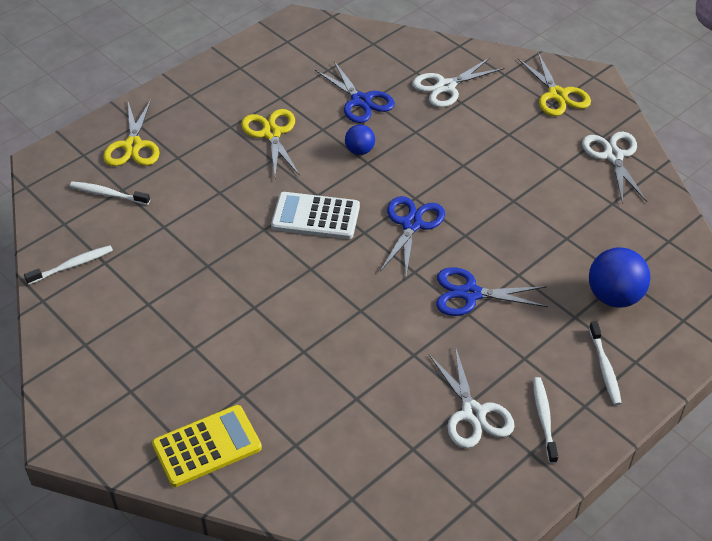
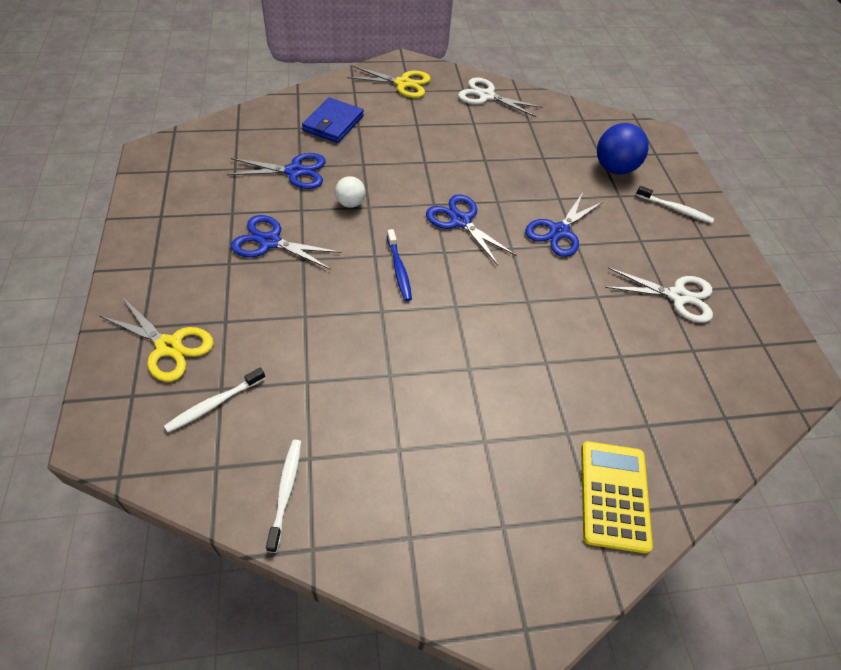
camera: 60 degrees left, 5 degrees up
yellow scissors [241,109,300,177] -> blue scissors [231,215,342,270]
white calculator [271,192,360,239] -> blue toothbrush [387,229,412,301]
blue ball [345,125,375,155] -> white ball [335,176,366,208]
white scissors [412,57,505,107] -> blue wallet [302,97,364,143]
white toothbrush [533,377,558,464] -> none

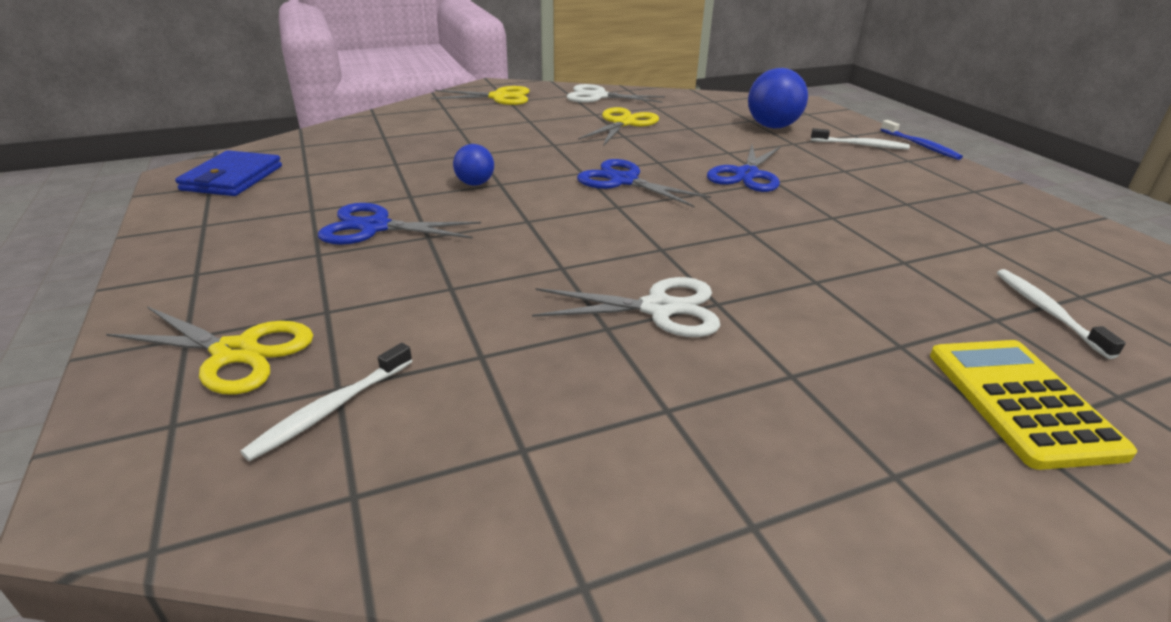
camera: 10 degrees left, 20 degrees down
blue scissors [227,153,326,189] -> none
white toothbrush [266,440,301,553] -> white toothbrush moved to [997,269,1126,359]
blue wallet [302,97,364,143] -> blue wallet moved to [175,150,282,196]
white ball [335,176,366,208] -> blue ball [453,144,494,186]
blue toothbrush [387,229,412,301] -> blue toothbrush moved to [881,120,963,160]
white scissors [605,267,713,323] -> white scissors moved to [532,277,721,337]
none -> yellow scissors [578,107,659,146]

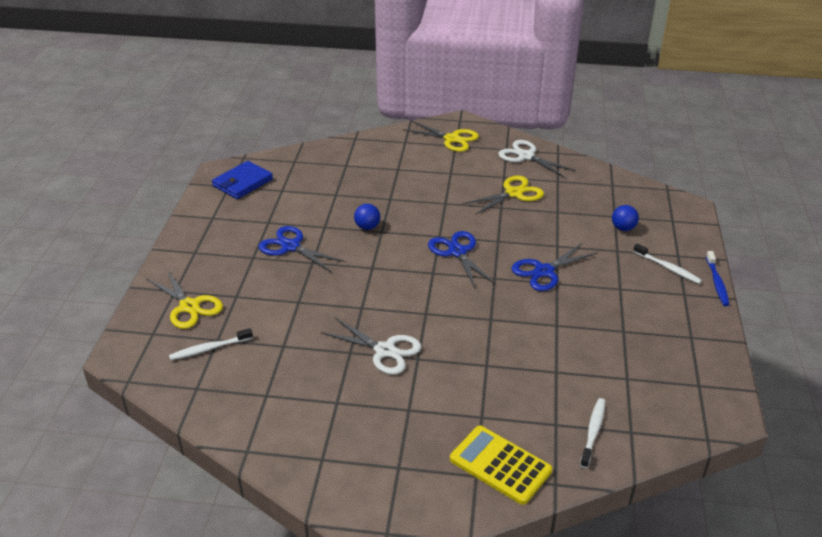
camera: 30 degrees right, 5 degrees up
blue ball [748,68,808,128] -> blue ball [612,205,639,231], size x0.57
yellow calculator [930,340,1137,470] -> yellow calculator turned 75 degrees counterclockwise [450,425,552,505]

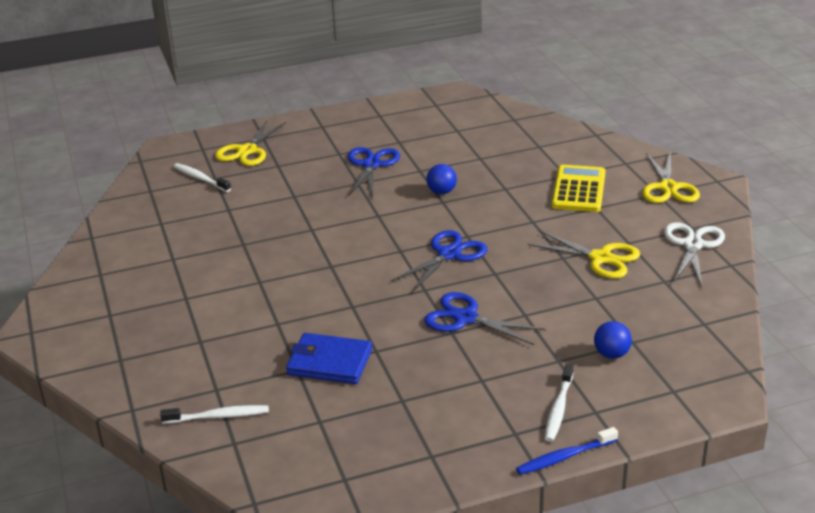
camera: 65 degrees right, 5 degrees down
blue wallet [212,161,273,199] -> blue wallet moved to [286,333,372,384]
white scissors [321,318,421,375] -> none
yellow calculator [450,425,552,505] -> yellow calculator moved to [552,165,605,212]

